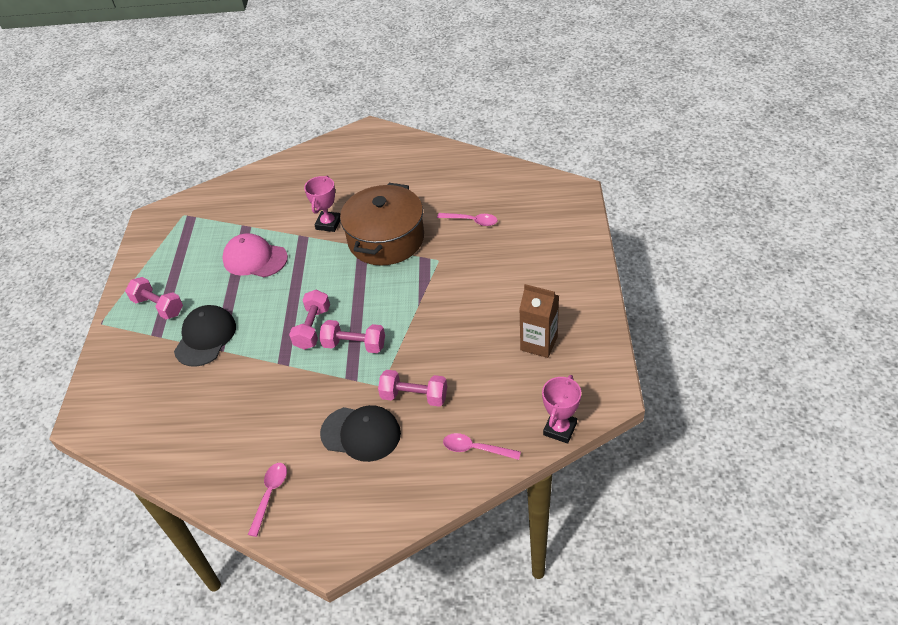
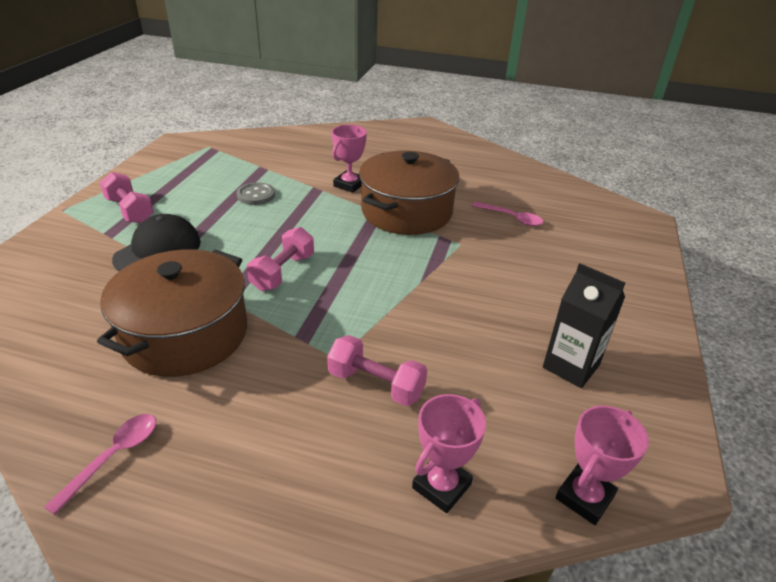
camera: 10 degrees right, 10 degrees down
pink cap [222,233,288,277] -> grey button [237,182,275,205]
pink dumbbell [319,320,385,353] -> none
black cap [320,405,401,462] -> none
pink spoon [443,433,521,460] -> pink trophy [412,394,486,513]
brown carton [519,284,559,358] -> black carton [543,263,625,388]
none -> brown pot [97,249,247,377]

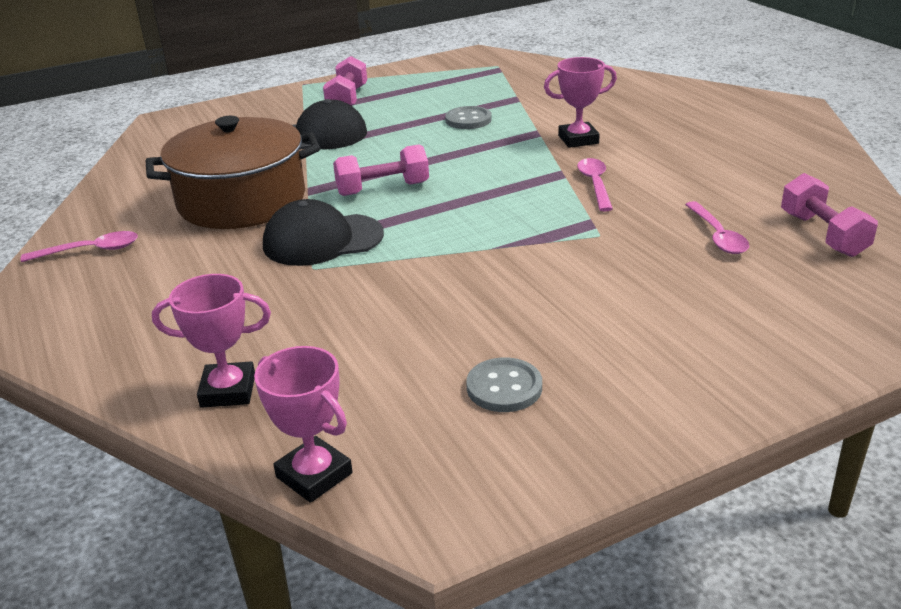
camera: 50 degrees right, 5 degrees down
pink dumbbell [327,335,427,406] -> pink dumbbell moved to [781,173,878,257]
brown pot [359,151,459,235] -> pink spoon [577,158,613,211]
black carton [543,263,625,388] -> grey button [466,357,542,412]
pink trophy [555,406,649,525] -> pink trophy turned 45 degrees clockwise [254,346,353,503]
none -> black cap [263,199,384,266]

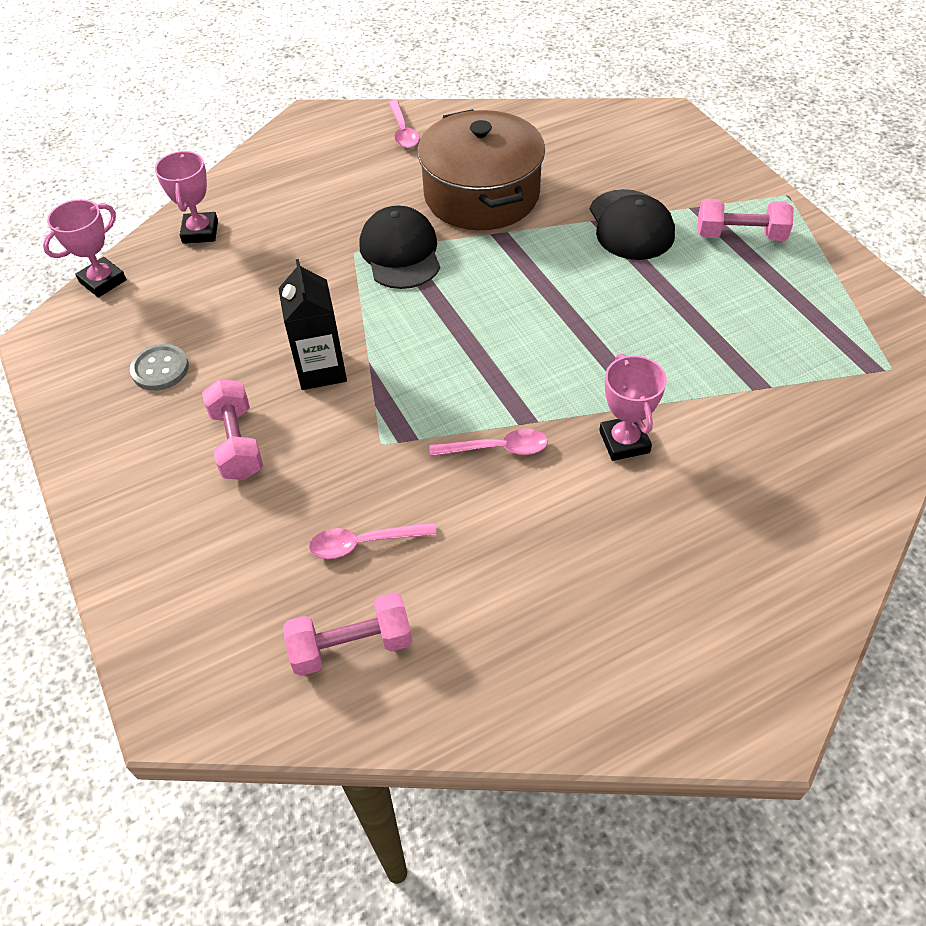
camera: 90 degrees right, 20 degrees up
pink dumbbell [333,144,429,196] -> pink dumbbell moved to [202,379,263,480]
grey button [445,106,492,129] -> none
none -> black carton [278,259,347,390]

